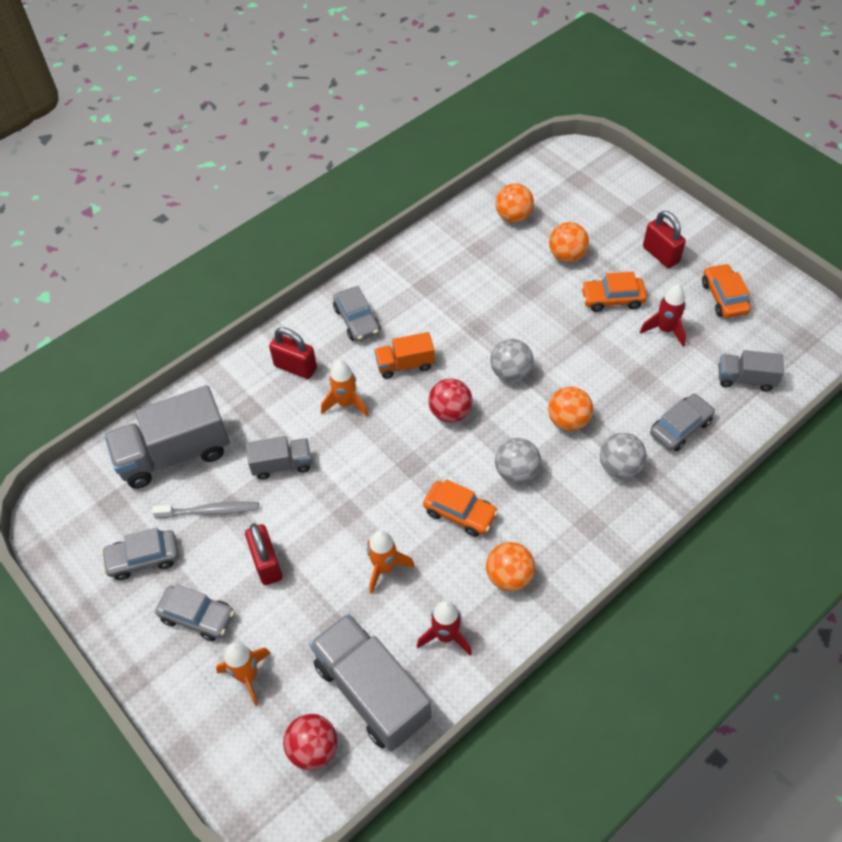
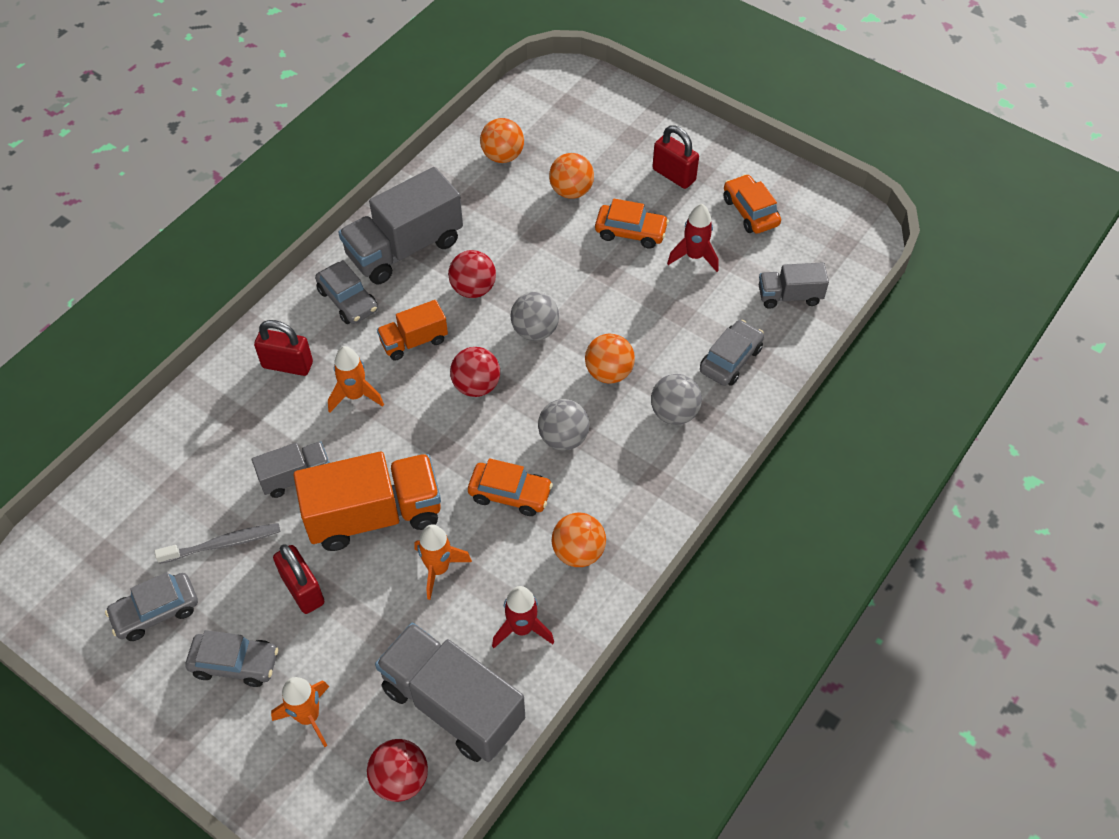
camera: 15 degrees left, 0 degrees up
grey truck [104,385,230,489] -> grey truck moved to [338,167,463,284]
orange car [581,272,647,312] -> orange car turned 150 degrees counterclockwise [595,199,669,249]
none -> orange truck [294,451,441,551]
none -> red ball [448,250,496,298]

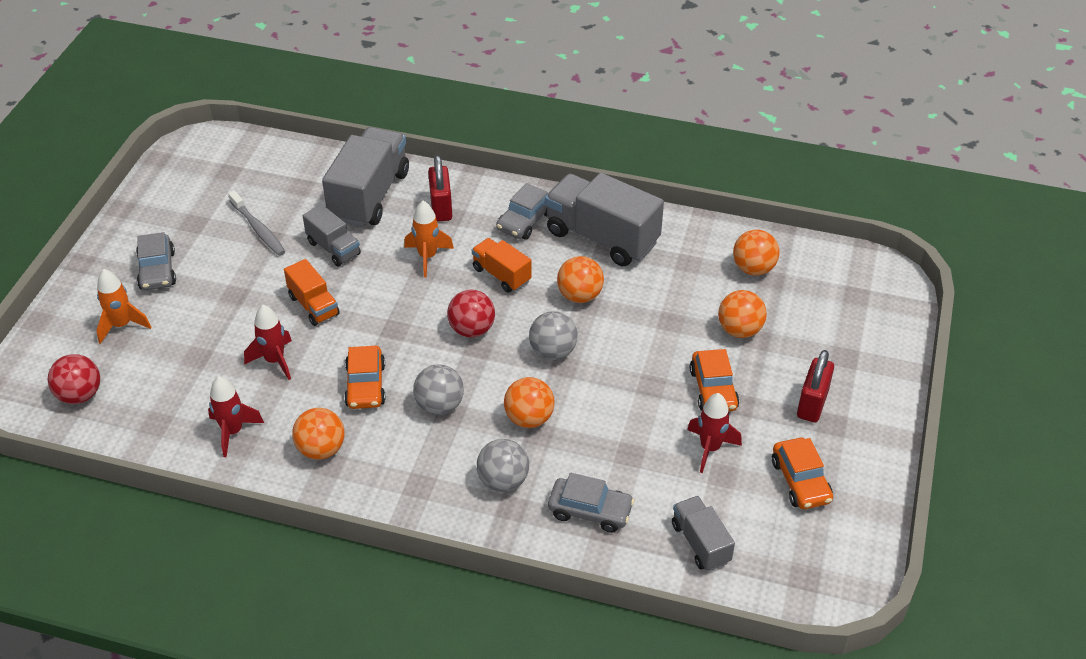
camera: 70 degrees right, 10 degrees down
grey car [105,572,198,641] -> none
red padlock [273,544,324,614] -> none
orange truck [294,451,441,551] -> orange truck [284,259,340,326], size x0.54
grey truck [375,623,525,762] -> grey truck moved to [322,127,409,227]
orange rocket [414,524,472,600] -> red rocket [244,305,292,380]
red ball [448,250,496,298] -> orange ball [557,256,604,303]
orange car [724,174,781,234] -> orange car turned 120 degrees clockwise [772,438,833,509]

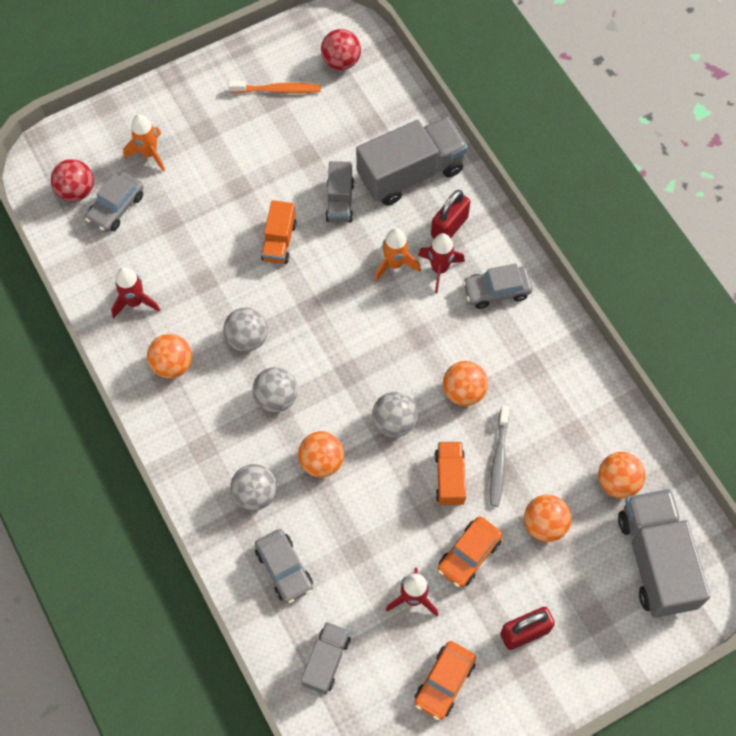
camera: 45 degrees right, 20 degrees up
grey car [136,232,176,290] -> grey car moved to [85,172,144,232]
grey toothbrush [228,191,286,256] -> grey toothbrush moved to [490,405,510,507]
red rocket [244,305,292,380] -> red rocket moved to [418,233,465,293]
orange car [344,346,386,409] -> grey ball [224,307,268,352]
red ball [447,290,495,338] -> red ball moved to [321,29,361,70]
orange truck [472,238,532,293] -> orange truck moved to [435,442,466,506]
grey truck [545,173,664,266] -> grey truck moved to [618,489,710,618]
none -> orange toothbrush [229,81,321,93]

